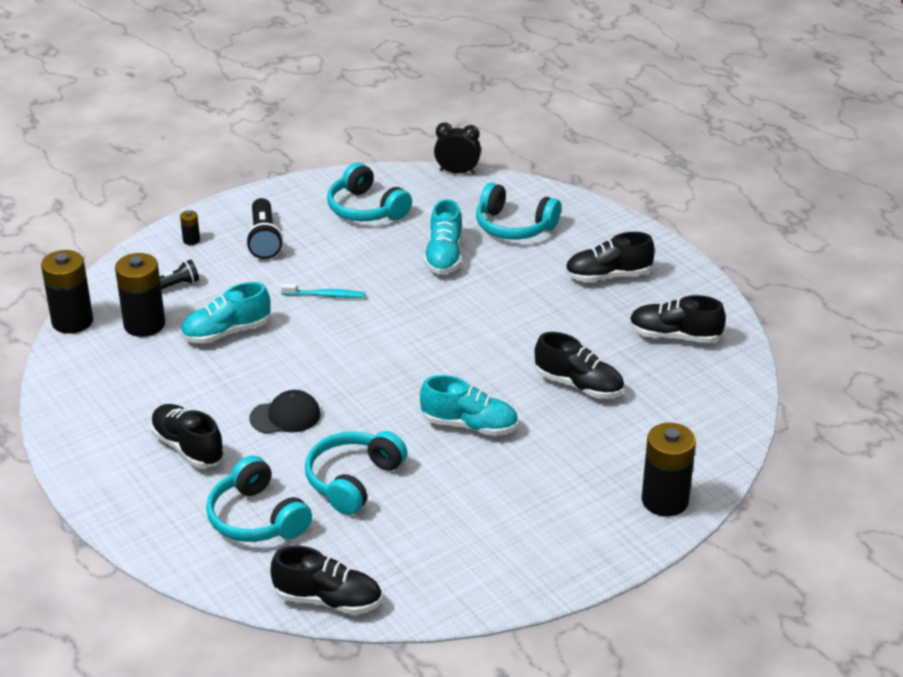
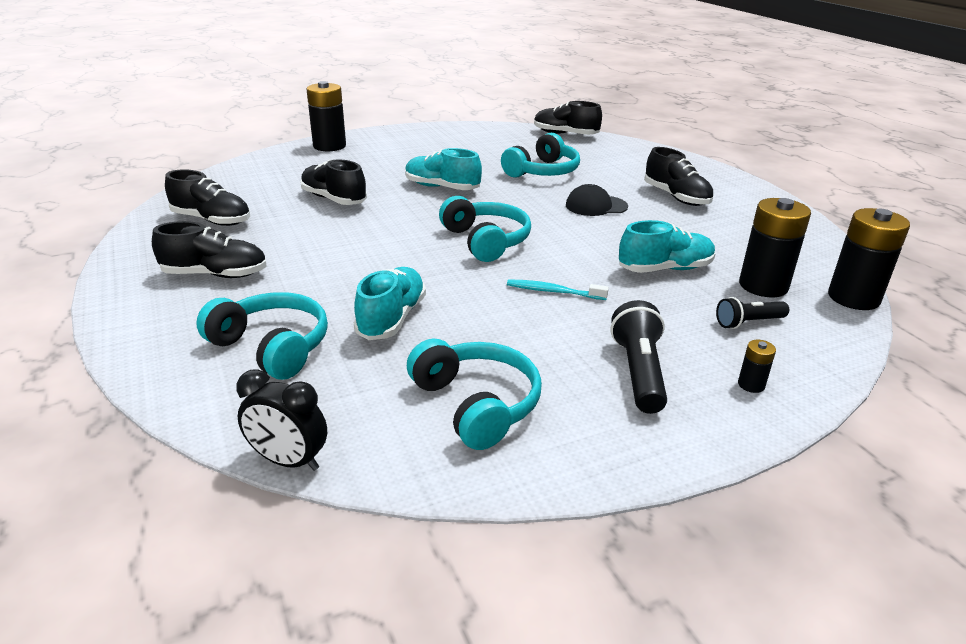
camera: 170 degrees left, 5 degrees down
turquoise headphones [206,456,312,542] -> turquoise headphones moved to [439,196,531,262]

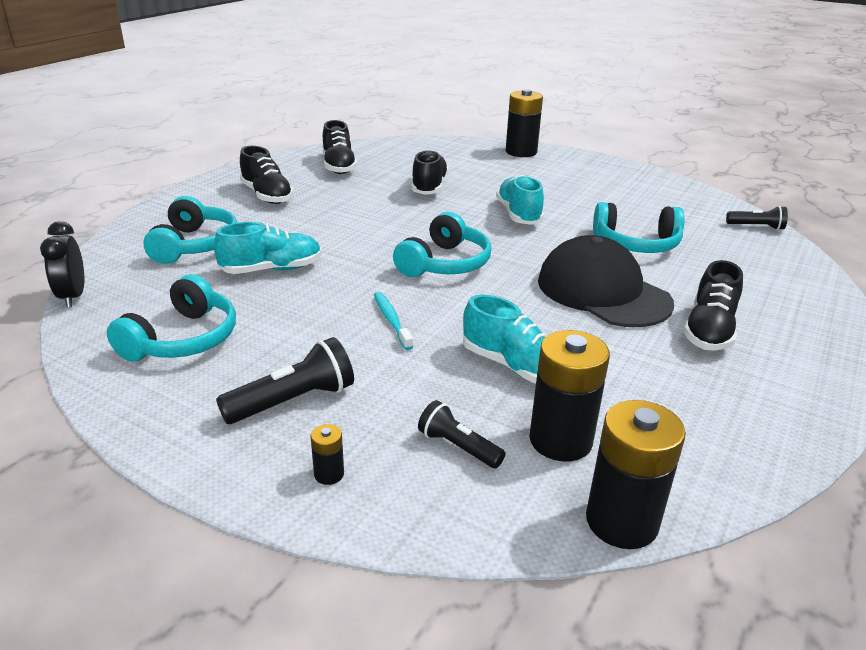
camera: 55 degrees right, 0 degrees up
black shoe [534,101,602,135] -> black flashlight [726,206,788,230]
black cap [566,184,628,216] -> black cap [538,235,674,327], size x1.89

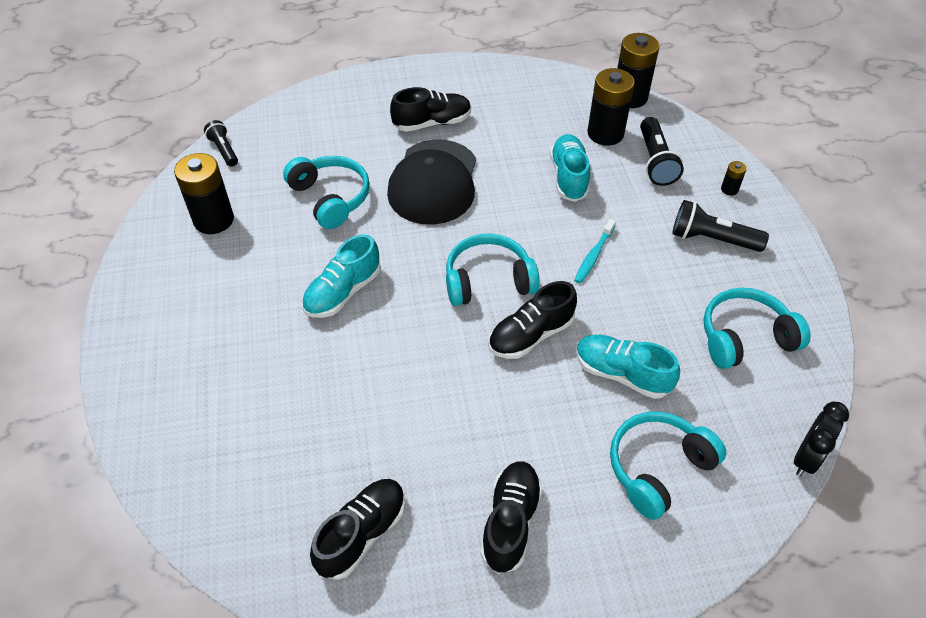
camera: 130 degrees left, 20 degrees up
black shoe [411,150,449,195] -> black shoe moved to [488,281,577,359]
black flashlight [418,400,505,468] -> black flashlight [640,117,684,186], size x1.56
black battery [506,89,543,157] -> black battery moved to [174,153,234,234]

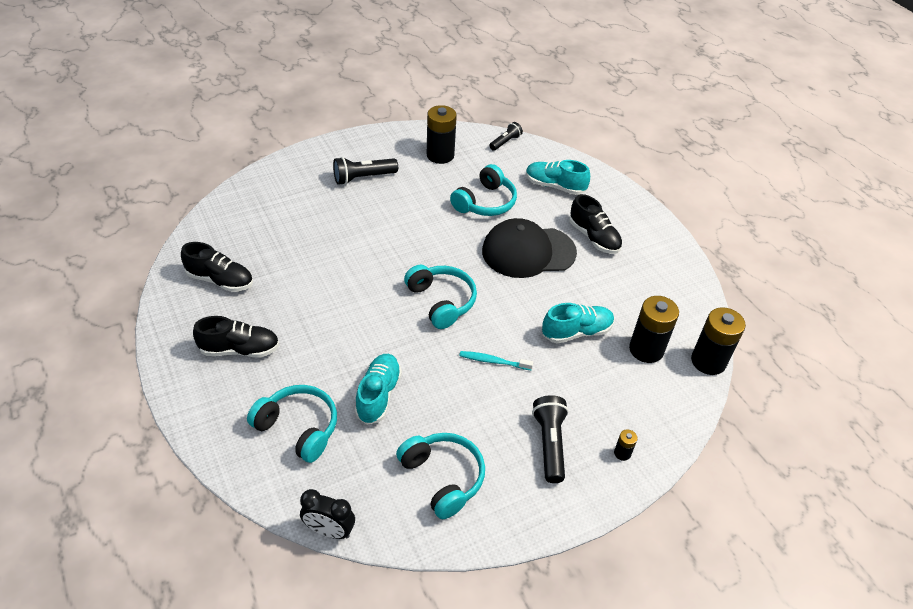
camera: 70 degrees right, 5 degrees down
turquoise shoe [302,234,381,318] -> turquoise shoe moved to [526,160,590,195]
black shoe [488,281,577,359] -> none
black flashlight [640,117,684,186] -> black flashlight moved to [333,157,398,185]

